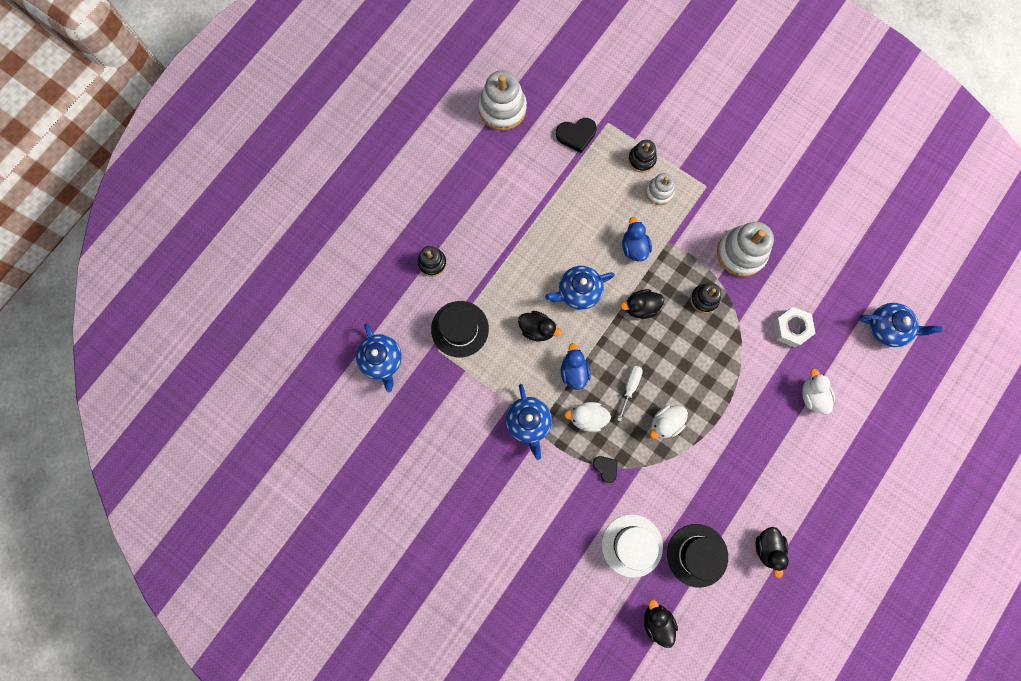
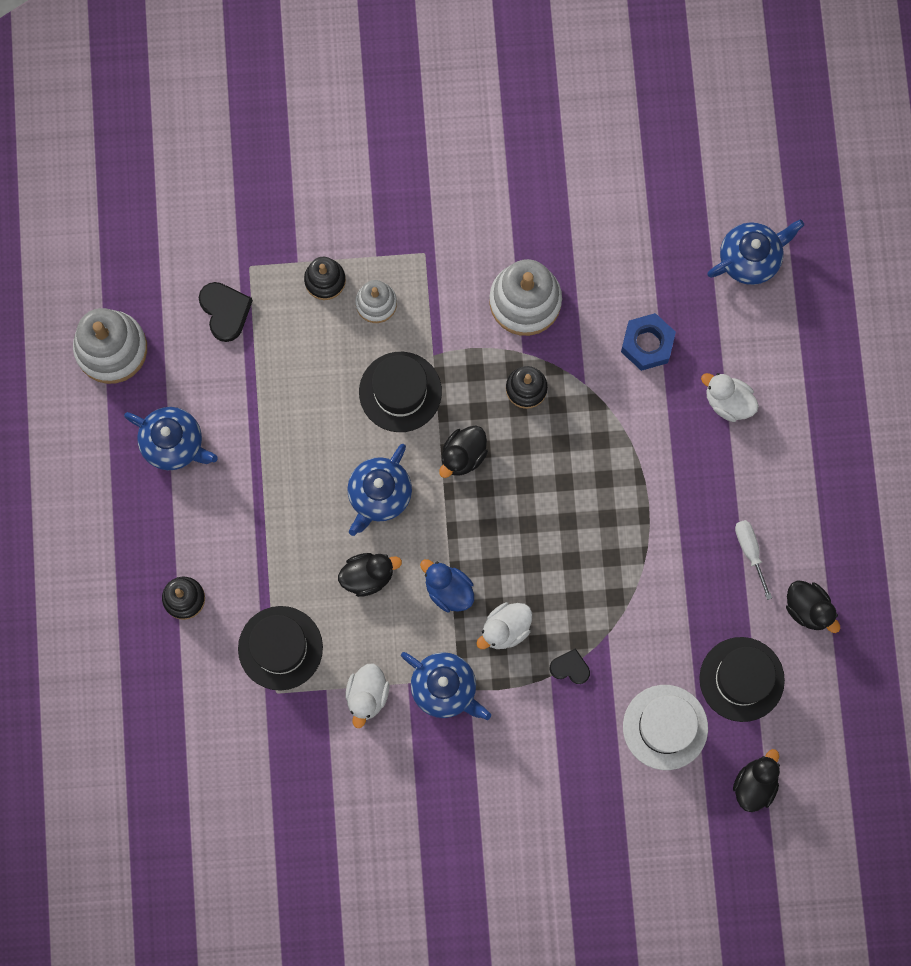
camera: 40 degrees left, 0 degrees up
blue teapot [356,323,402,392] -> blue teapot moved to [124,407,218,470]
black heart [556,118,597,153] -> black heart turned 60 degrees counterclockwise [199,282,253,342]
white screwdriver [617,366,643,421] -> white screwdriver moved to [735,520,772,600]
blue duck [622,217,652,261] -> black hat [359,352,442,432]
black duck [644,600,678,648] -> black duck turned 90 degrees clockwise [733,749,780,812]
white duck [650,405,688,439] -> white duck moved to [345,664,389,728]
white nut [773,307,816,348] -> blue nut [621,313,676,371]

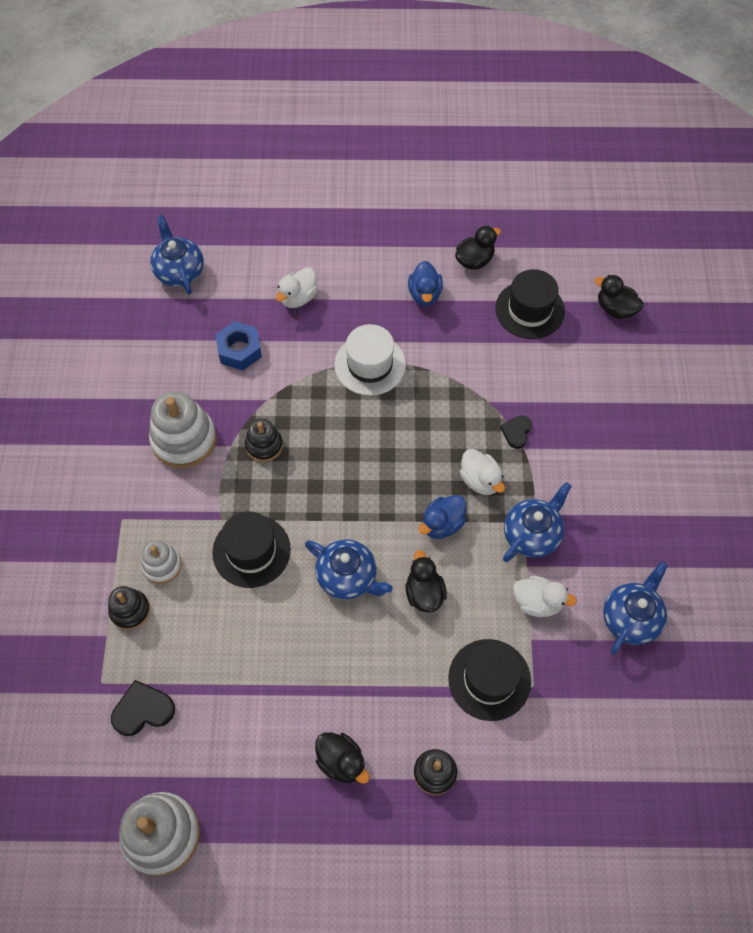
camera: 85 degrees left, 15 degrees down
blue teapot [124,407,218,470] -> blue teapot moved to [603,562,668,655]
black duck [439,425,488,478] -> black duck moved to [315,732,370,784]
white hat [623,685,708,770] -> white hat moved to [334,324,406,396]
white screwdriver [735,520,772,600] -> blue duck [408,261,443,306]

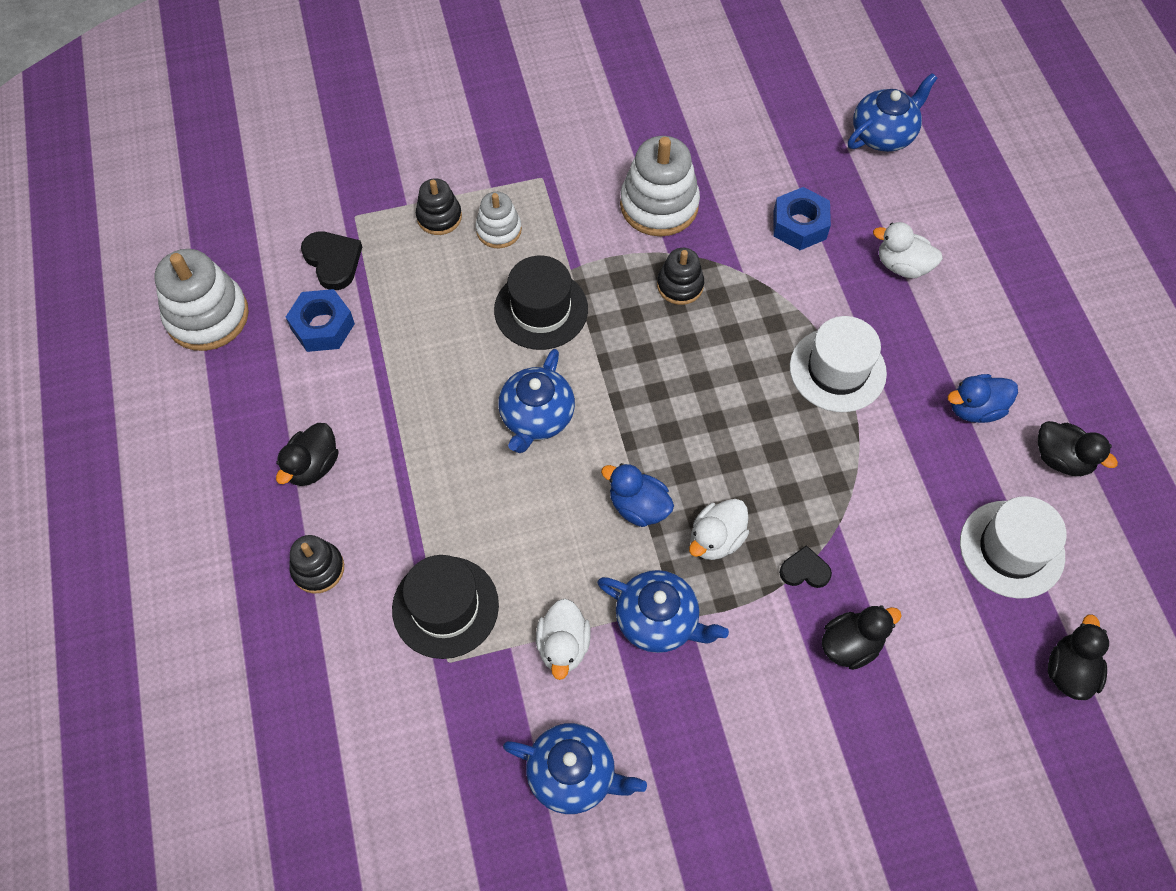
camera: 75 degrees right, 0 degrees up
black duck [405,550,447,613] -> black duck moved to [822,605,902,670]
black hat [495,269,565,339] -> white hat [960,496,1067,599]
none -> blue nut [286,289,355,352]

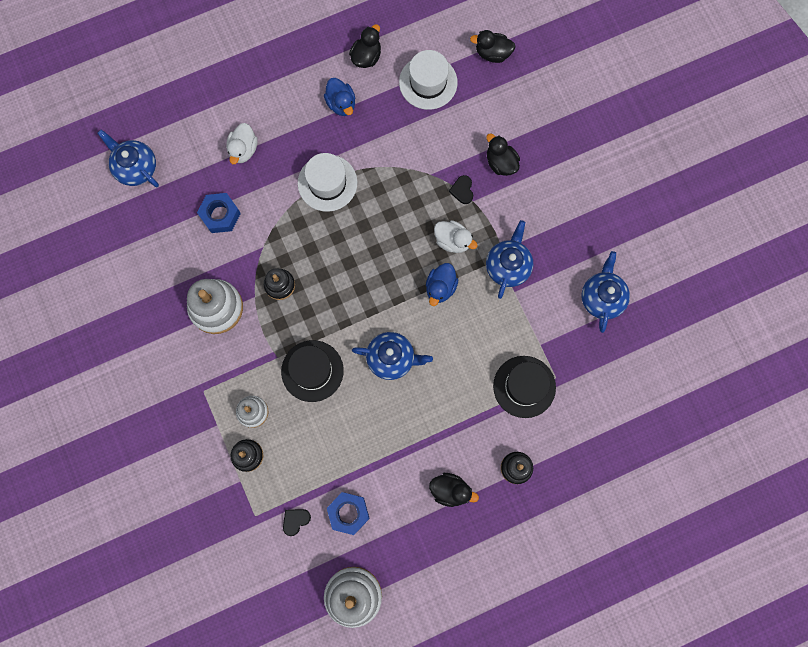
camera: 100 degrees left, 15 degrees up
black heart [301,232,362,290] -> black heart [283,509,311,536], size x0.65
white duck [536,598,591,680] -> none

